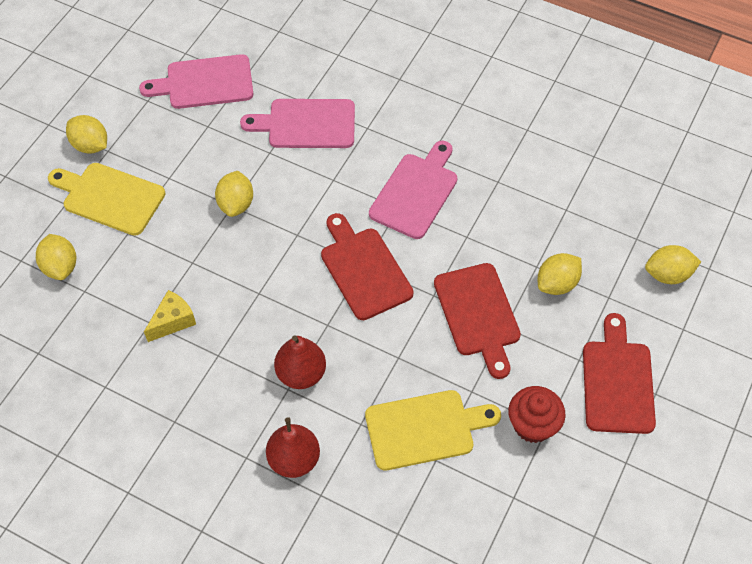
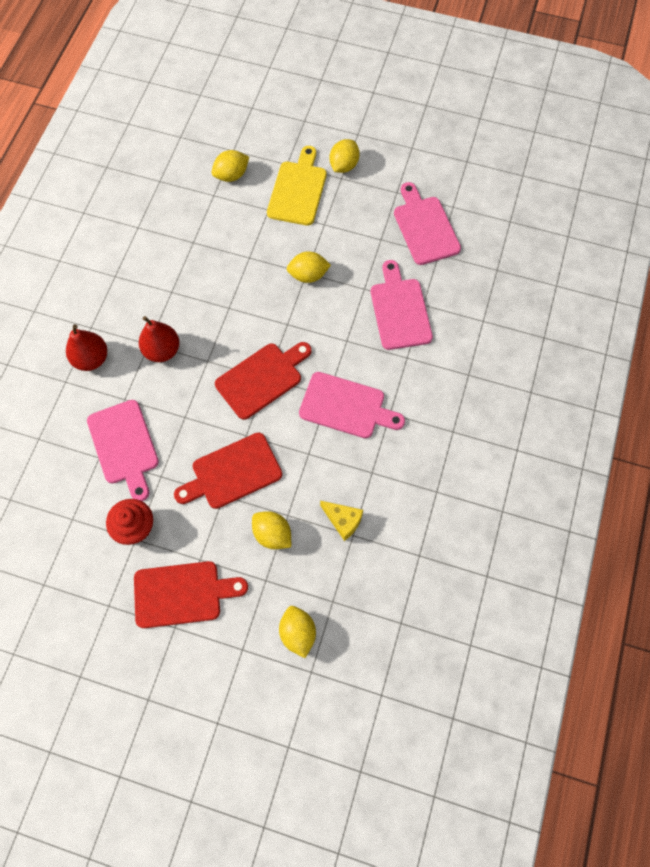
camera: 80 degrees right, 10 degrees up
yellow cheese [144,290,196,342] -> yellow cheese moved to [320,501,363,541]
yellow cutting board [365,390,501,471] -> pink cutting board [87,400,159,501]

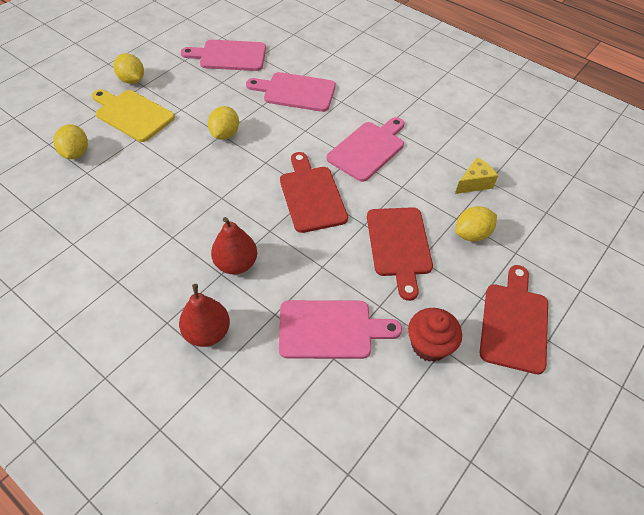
camera: 70 degrees left, 15 degrees down
yellow lemon [279,606,316,658] -> none

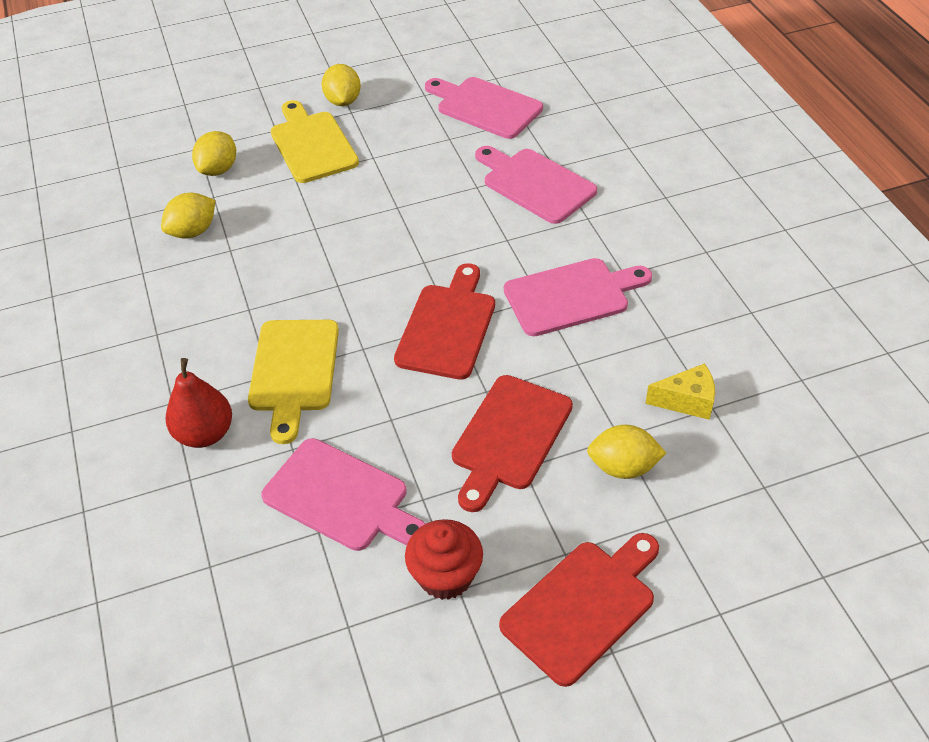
camera: 35 degrees right, 5 degrees down
yellow lemon [208,106,239,140] -> yellow lemon moved to [161,193,215,239]
red pear [211,217,257,275] -> yellow cutting board [248,320,339,444]

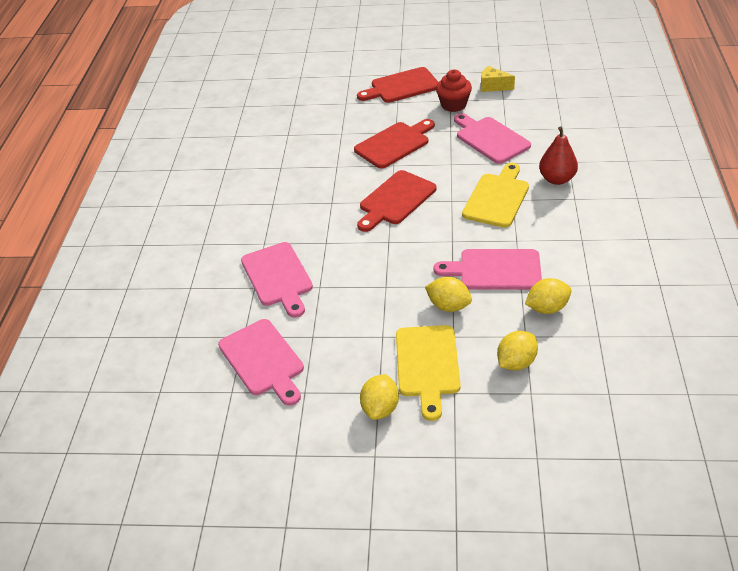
camera: 155 degrees left, 5 degrees down
pink cutting board [504,258,652,336] -> pink cutting board moved to [434,249,542,290]
yellow lemon [587,425,666,479] -> yellow lemon moved to [425,277,472,312]
yellow cheese [645,363,715,420] -> yellow cheese moved to [481,66,515,92]

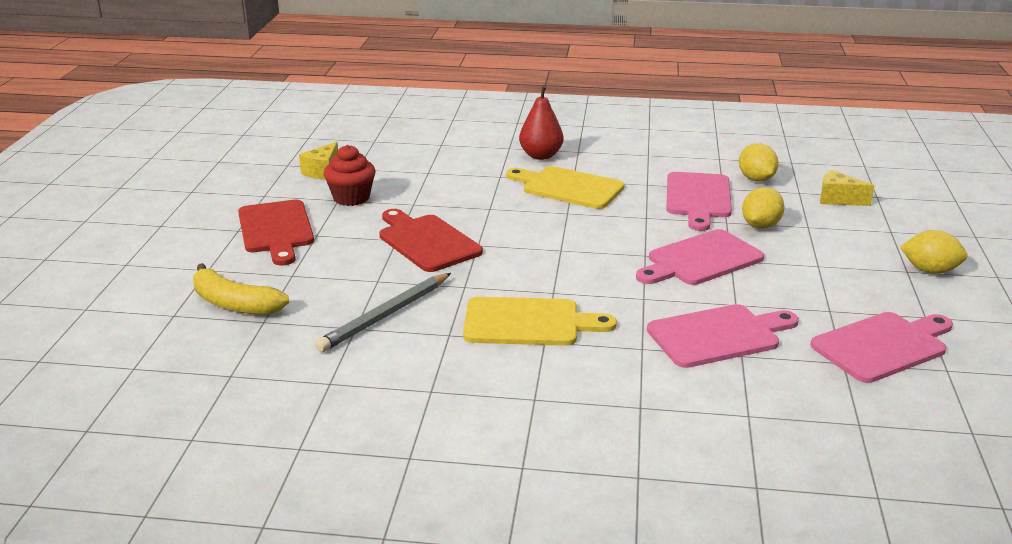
camera: 90 degrees left, 15 degrees down
red cutting board [357,170,437,232] -> none
yellow cutting board [396,325,461,421] -> yellow cutting board moved to [463,297,617,346]
pink cutting board [454,113,531,164] -> pink cutting board moved to [636,229,764,285]
yellow lemon [497,331,538,370] -> yellow cheese [820,170,874,206]
none -> yellow banana [193,263,289,315]
none -> grey pencil [315,273,451,352]

